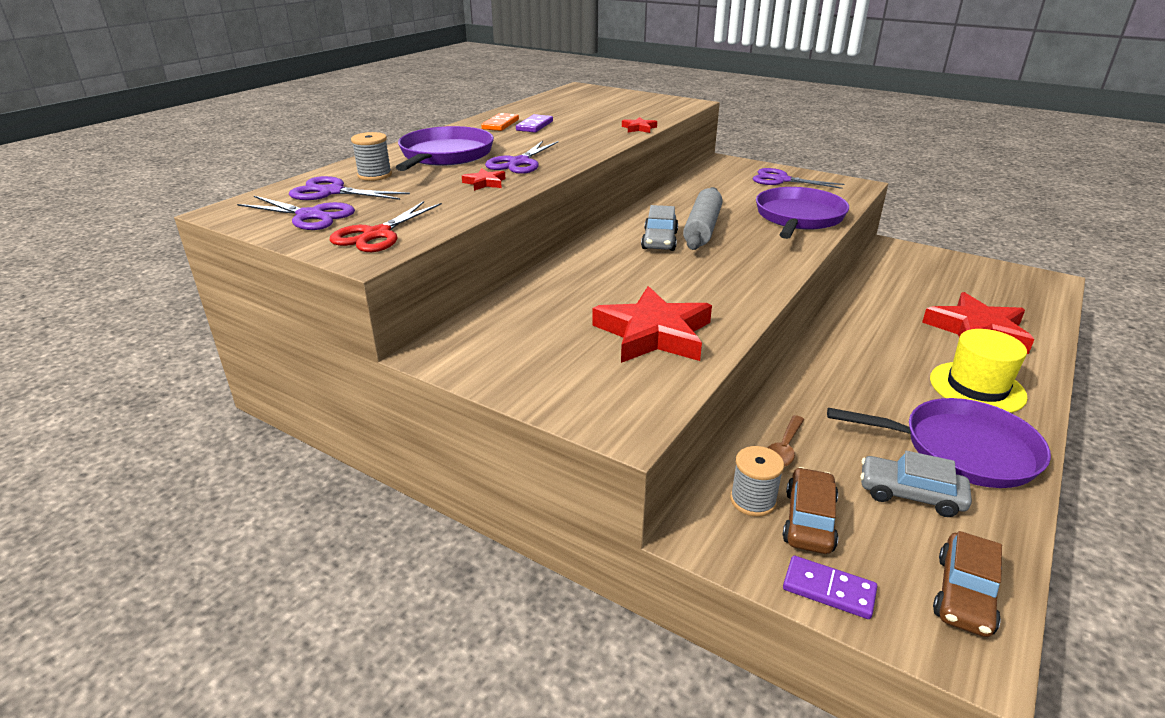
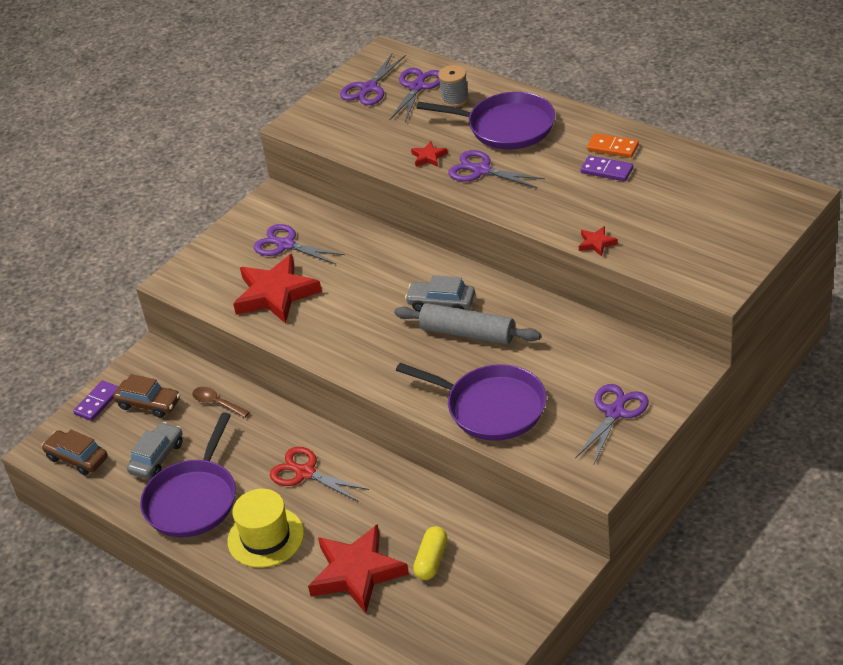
camera: 100 degrees right, 10 degrees up
red scissors [329,201,442,252] -> red scissors moved to [270,447,369,502]
grey spool [730,446,784,517] -> none
none -> purple scissors [254,224,345,264]
none -> yellow capsule [413,526,448,580]

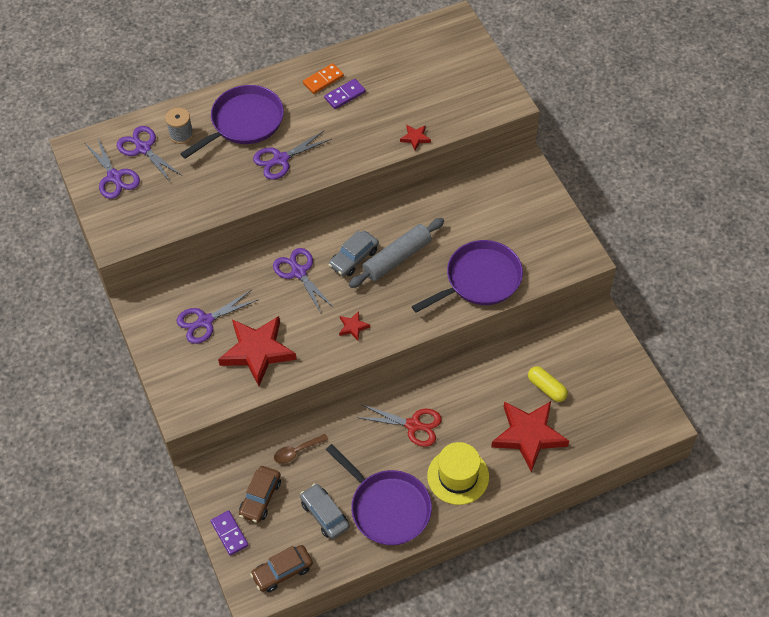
camera: 65 degrees left, 15 degrees up
brown car [113,374,180,418] -> brown car turned 150 degrees clockwise [239,466,281,523]
red scissors [270,447,369,502] -> red scissors turned 135 degrees counterclockwise [357,404,442,447]
red star [411,141,448,167] -> red star moved to [339,311,370,340]
purple scissors [575,384,649,465] -> purple scissors moved to [273,248,334,313]

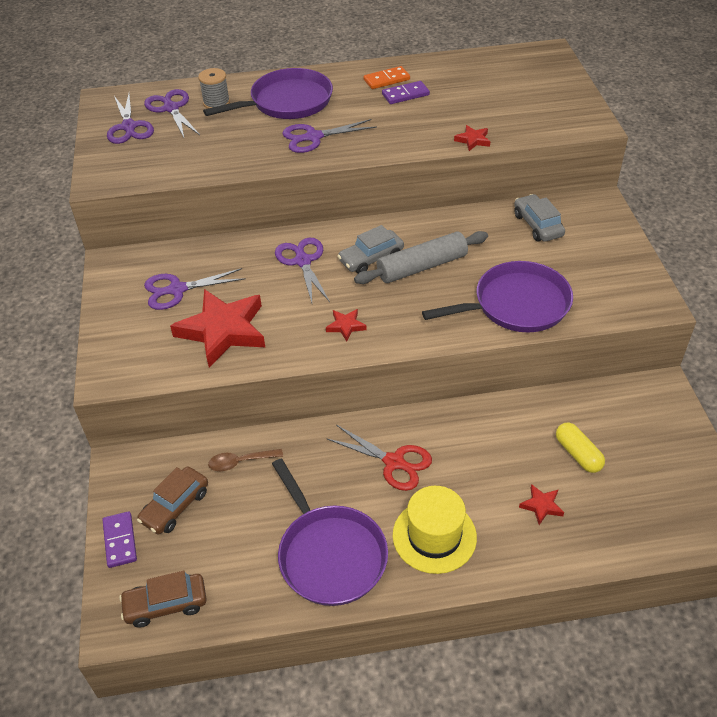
camera: 15 degrees right, 10 degrees down
grey car [300,483,350,539] -> grey car moved to [514,194,565,242]
red star [491,401,569,472] -> red star [519,484,564,525], size x0.43

